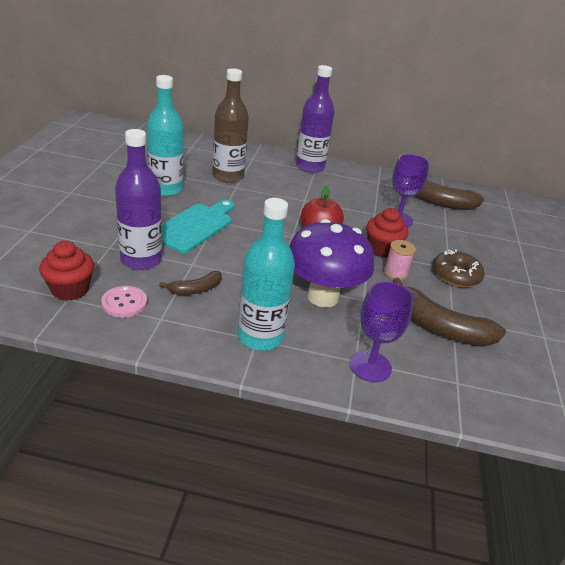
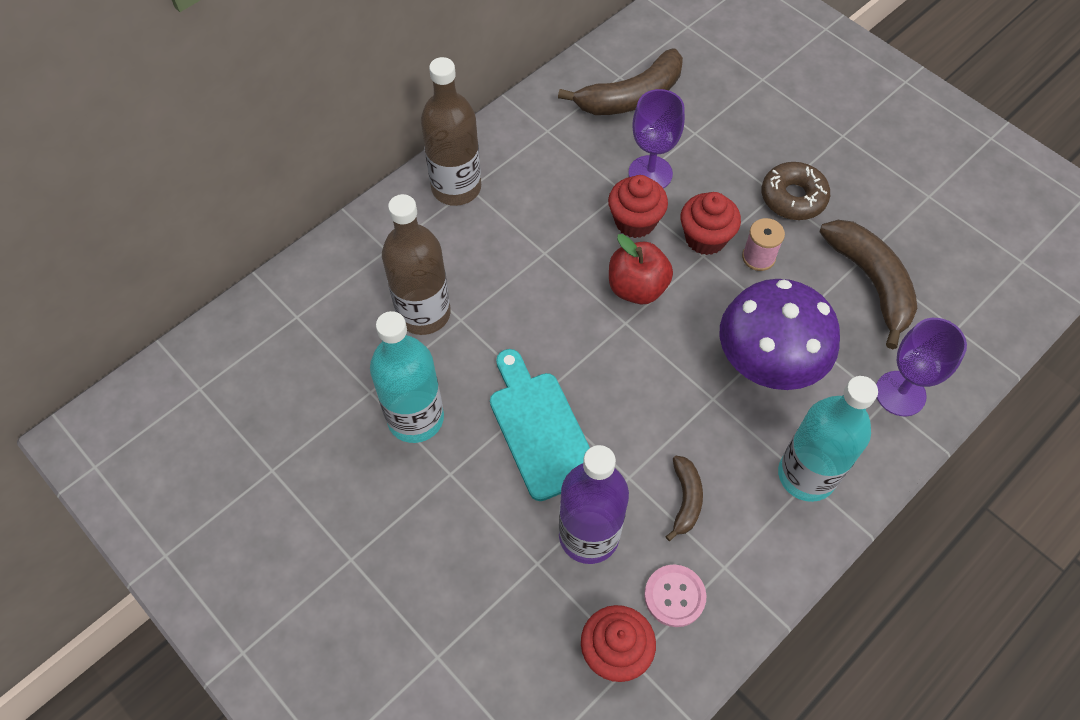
camera: 50 degrees left, 25 degrees up
purple bottle [296,65,335,173] -> brown bottle [421,57,481,206]
brown banana [392,278,506,346] -> brown banana turned 90 degrees counterclockwise [820,220,917,349]
none -> red cupcake [608,175,668,238]

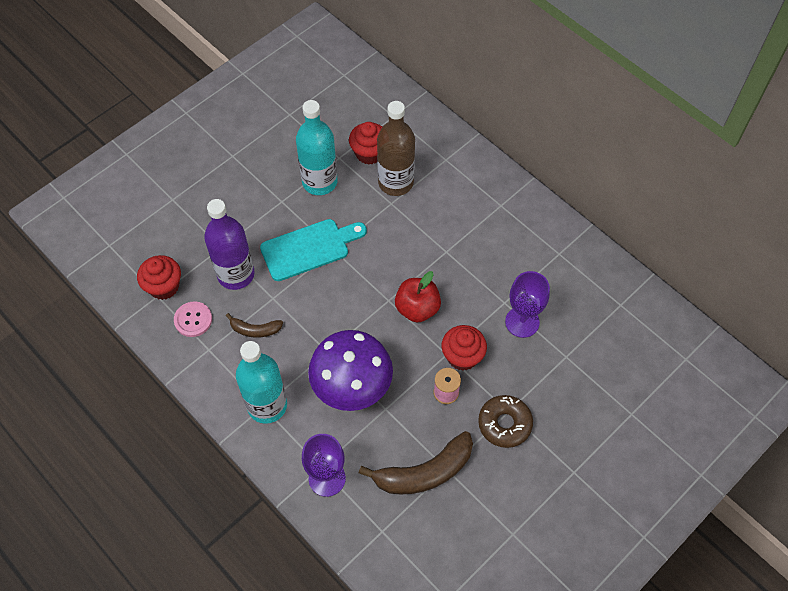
camera: 90 degrees right, 0 degrees up
brown bottle [421,57,481,206] -> none
brown banana [558,49,683,115] -> none
red cupcake [608,175,668,238] -> red cupcake moved to [349,122,382,165]

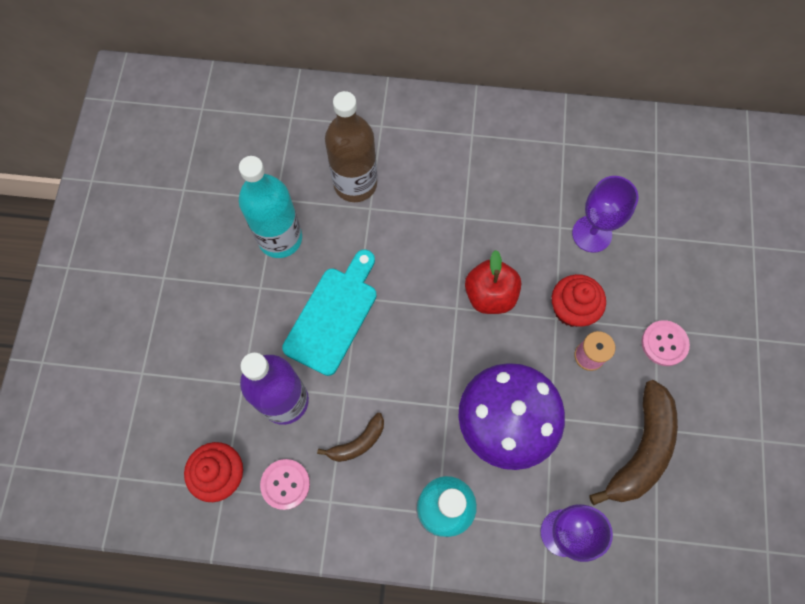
camera: 40 degrees left, 10 degrees up
red cupcake [349,122,382,165] -> none
brown donut [478,395,533,448] -> pink button [641,320,690,366]

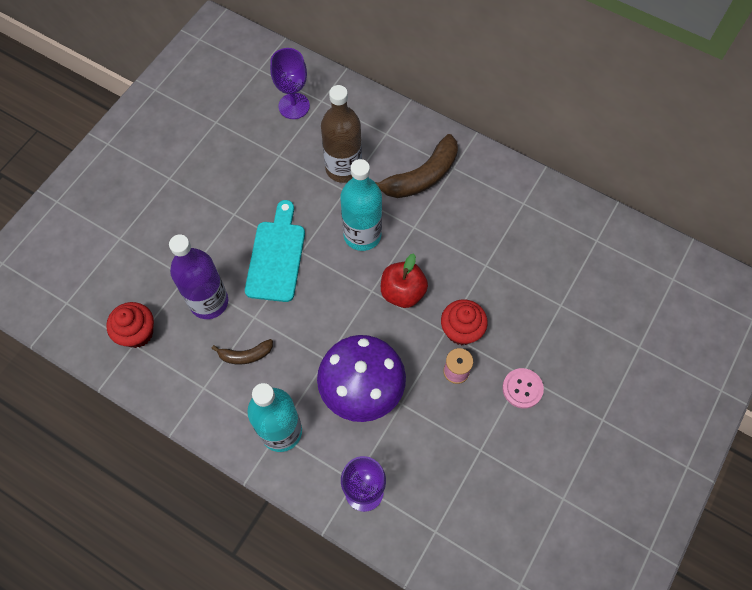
camera: 25 degrees right, 5 degrees down
turquoise bottle [239,156,302,258] -> turquoise bottle moved to [340,159,382,251]
pink button [260,459,310,510] -> none
turquoise cutting board [282,250,377,376] -> turquoise cutting board turned 45 degrees counterclockwise [245,200,305,302]
purple goblet [572,176,638,253] -> purple goblet moved to [270,48,310,119]
brown banana [589,380,678,505] -> brown banana moved to [375,134,458,198]

